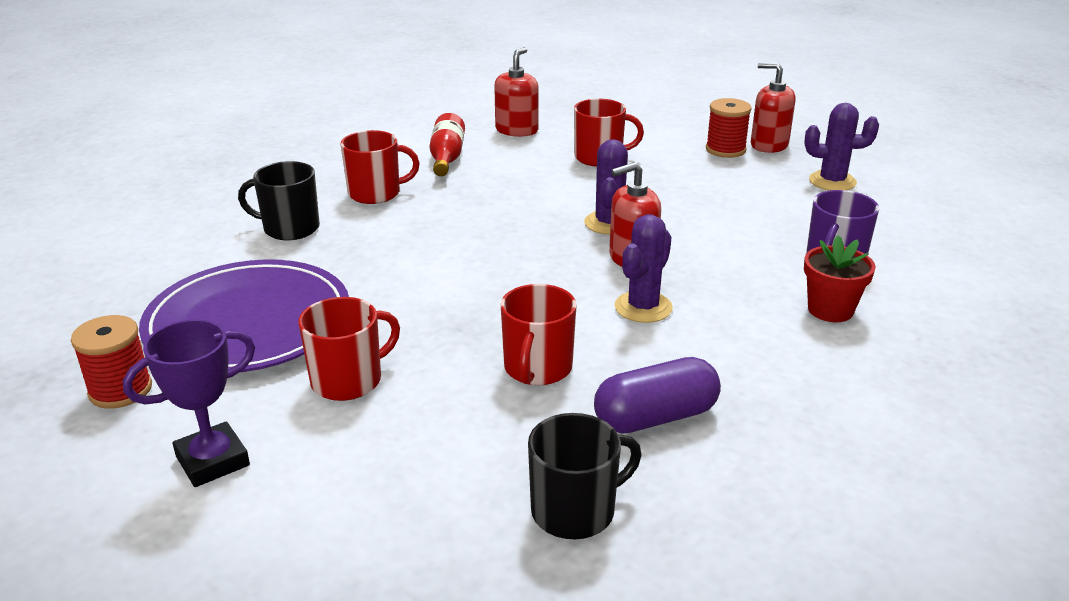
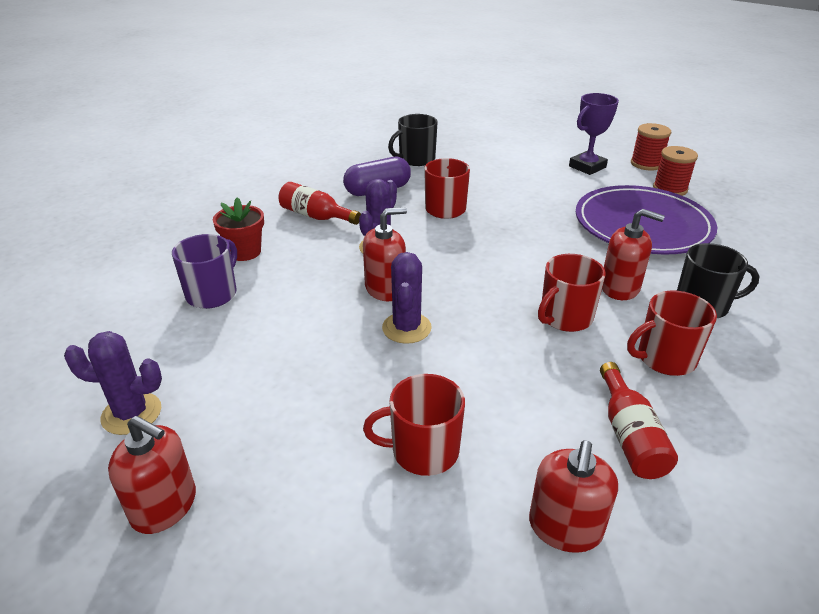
camera: 175 degrees right, 5 degrees up
red mug [298,297,400,401] -> red mug moved to [538,254,606,332]
red spool [706,98,752,158] -> red spool moved to [631,123,671,171]
none -> red bottle [278,182,361,225]
none -> red soap dispenser [602,209,665,300]

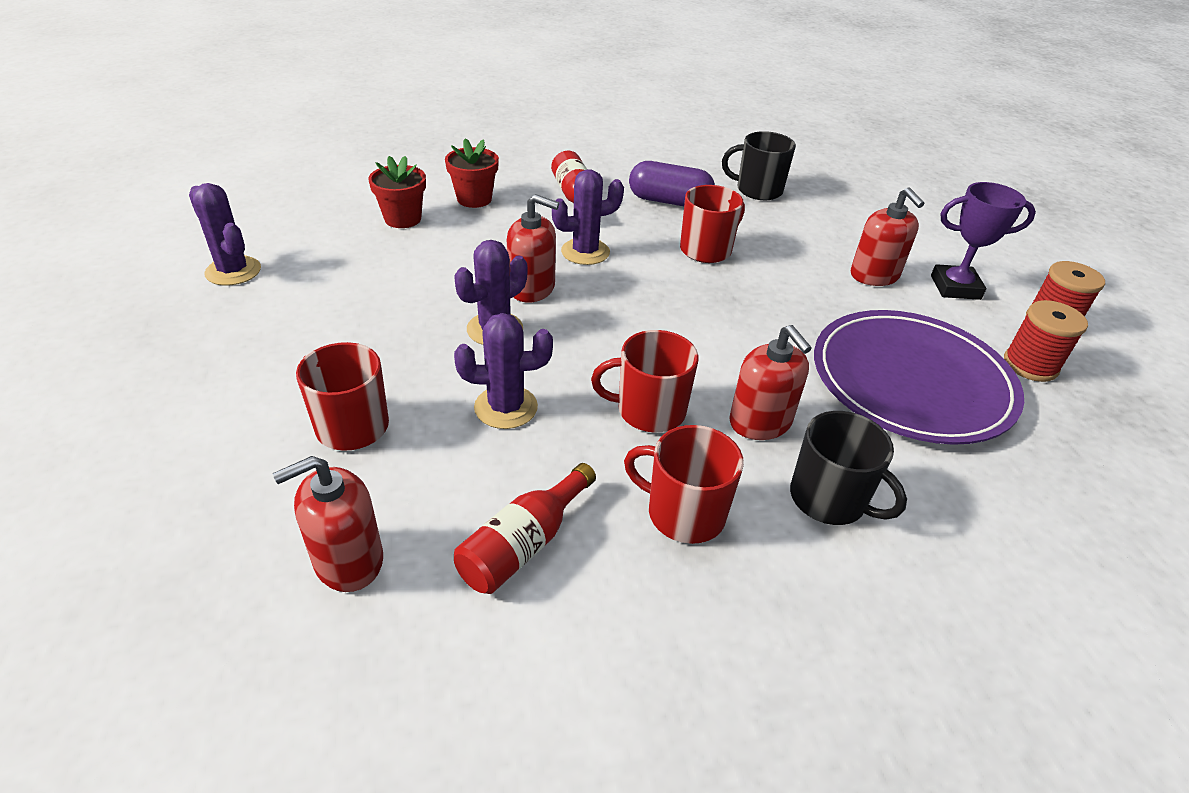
camera: 40 degrees right, 5 degrees up
red soap dispenser [108,416,196,534] -> red soap dispenser moved to [851,187,925,286]
purple mug [172,234,237,309] -> red flower pot [368,156,426,228]
none -> purple cactus [454,313,553,429]

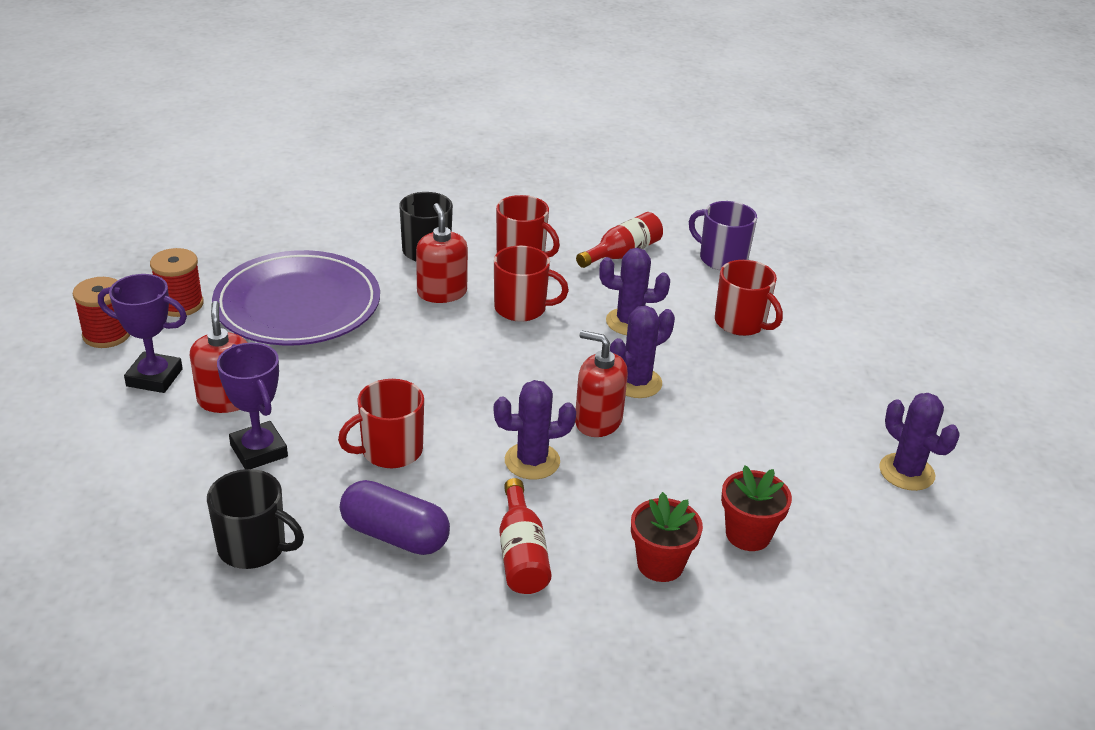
camera: 170 degrees left, 5 degrees down
red soap dispenser [273,456,383,592] -> purple mug [689,201,757,270]
none -> purple trophy [217,343,288,469]

